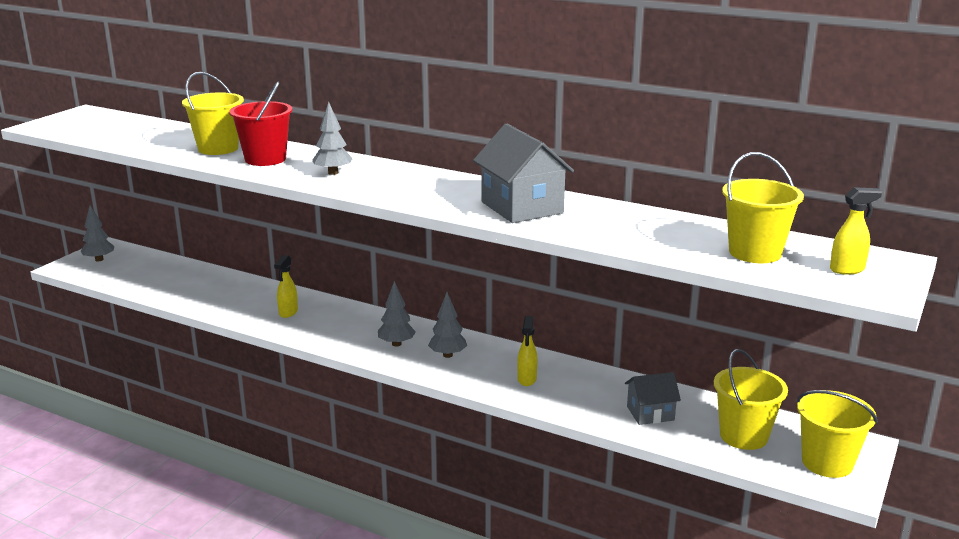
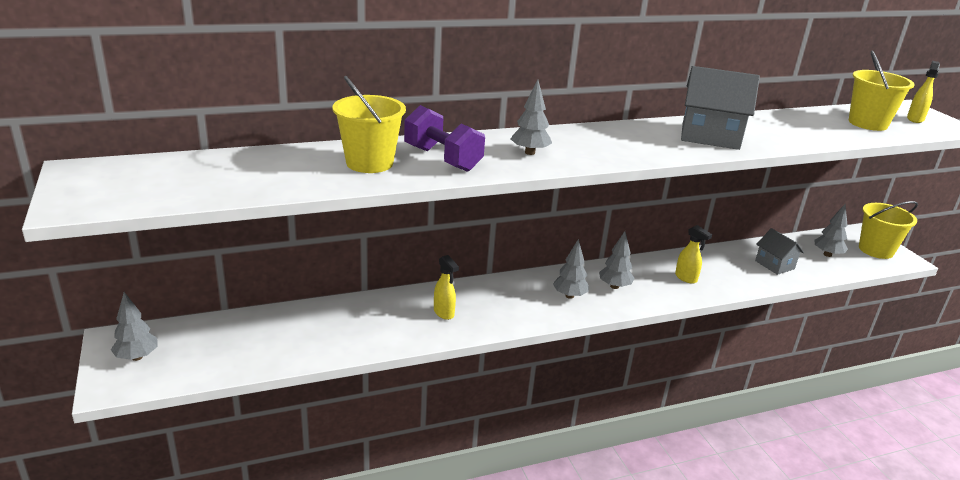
camera: 50 degrees left, 5 degrees up
red bucket [229,82,292,166] -> purple dumbbell [404,105,485,172]
grey house [625,372,681,425] -> grey house turned 60 degrees counterclockwise [755,228,804,275]
yellow bucket [714,349,788,450] -> grey tree [815,204,848,257]

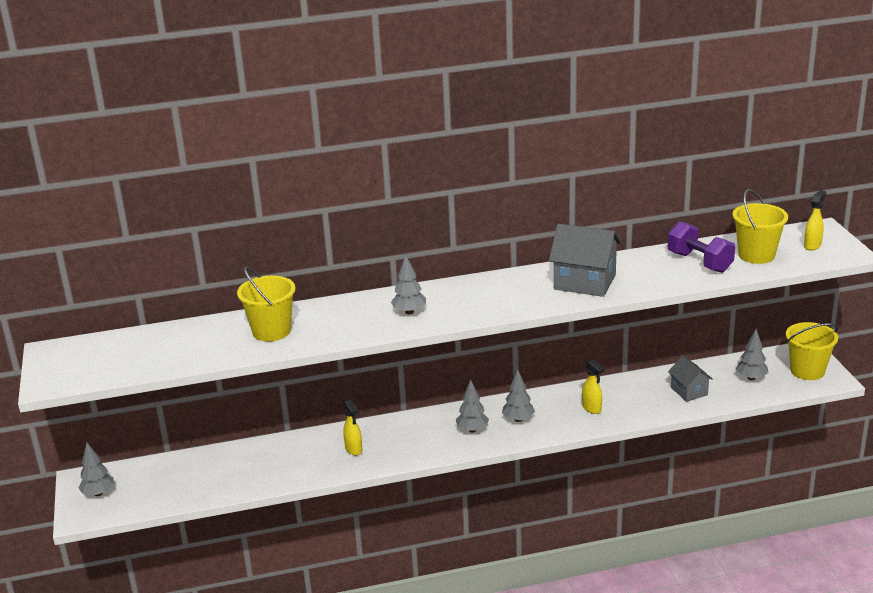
camera: 10 degrees right, 0 degrees up
purple dumbbell [404,105,485,172] -> purple dumbbell moved to [668,221,735,273]

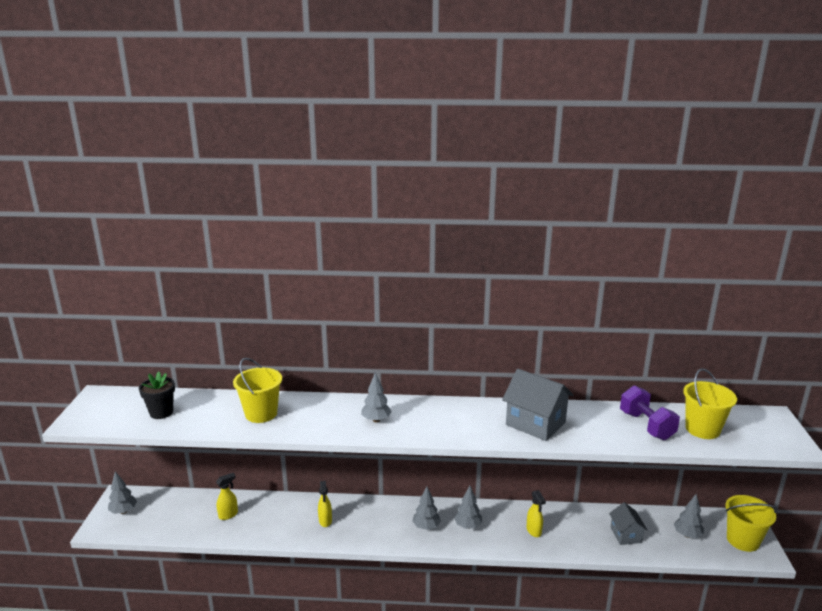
camera: 15 degrees right, 5 degrees down
yellow spray bottle [804,190,826,250] -> yellow spray bottle moved to [216,473,238,520]
none -> black flower pot [139,372,175,419]

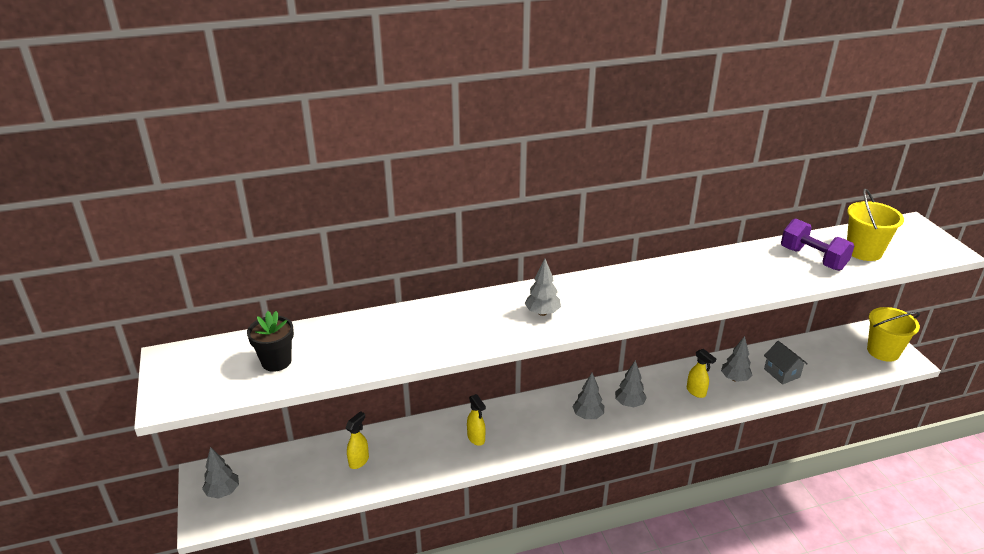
camera: 20 degrees left, 10 degrees up
yellow bucket [233,358,282,423] -> none
grey house [502,369,573,441] -> none
grey tree [674,494,704,538] -> grey tree moved to [721,336,752,382]

